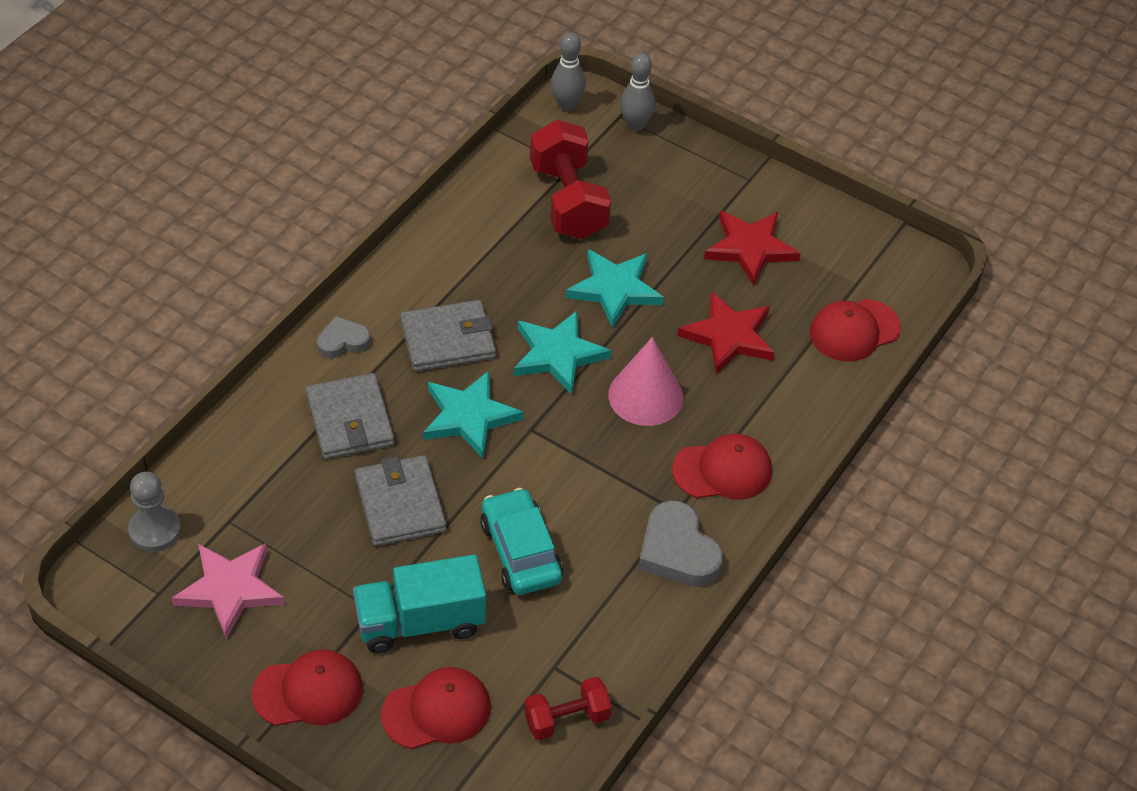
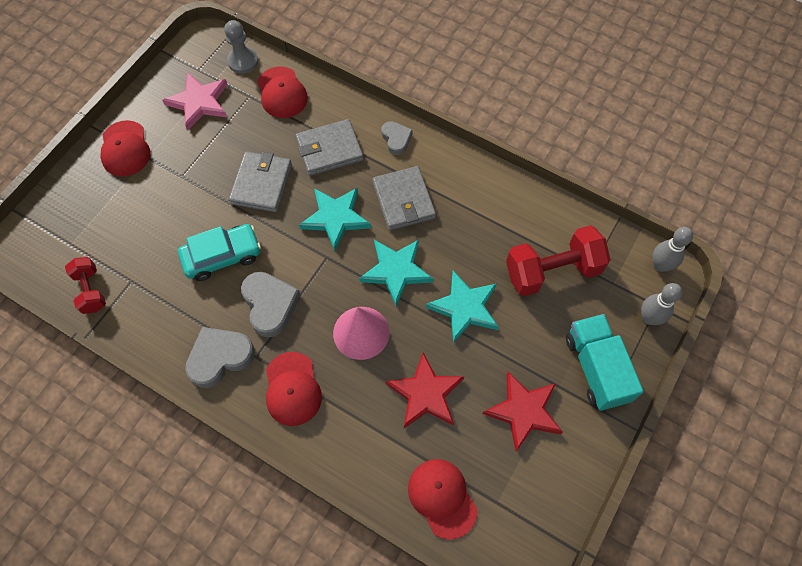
camera: 90 degrees right, 15 degrees up
turquoise truck [353,555,486,653] -> turquoise truck moved to [566,314,644,411]
grey wallet [355,455,447,546] -> grey wallet turned 60 degrees counterclockwise [229,151,292,212]
red cap [381,667,491,749] -> red cap moved to [257,67,308,118]
none -> grey heart [241,272,301,337]

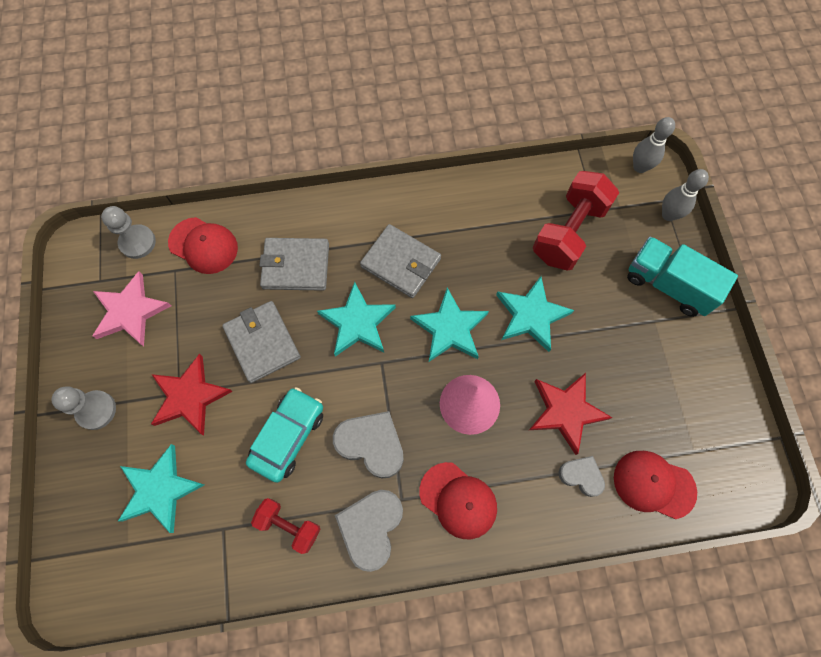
camera: 40 degrees left, 5 degrees up
red dumbbell [65,257,106,314] -> red dumbbell moved to [251,498,320,554]
red cap [100,120,150,176] -> grey pawn [51,386,116,430]
grey wallet [295,119,363,176] -> grey wallet turned 60 degrees clockwise [259,238,329,291]
grey heart [381,121,413,155] -> grey heart moved to [558,456,605,497]
red star [483,372,563,452] -> red star moved to [151,354,233,435]
none -> turquoise star [118,444,205,533]

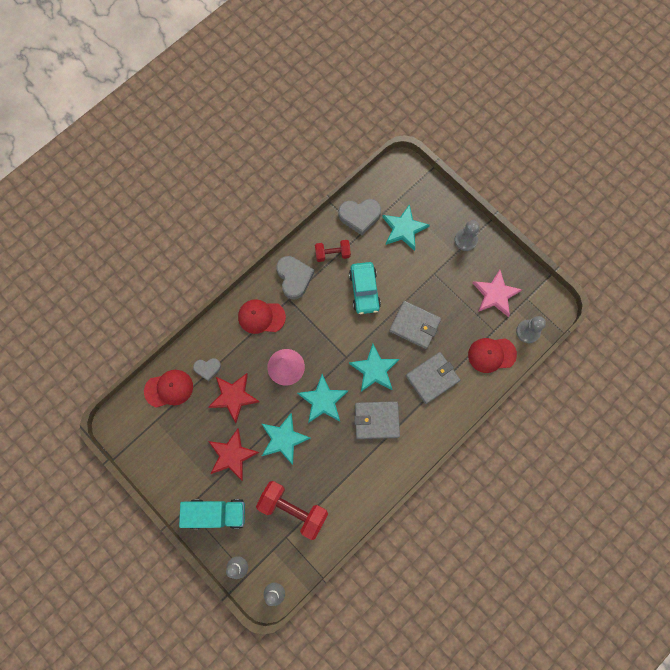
camera: 145 degrees right, 5 degrees up
red star [151,354,233,435] -> red star moved to [208,428,260,481]
grey heart [333,411,404,478] -> grey heart moved to [338,199,381,235]
red dumbbell [533,171,619,271] -> red dumbbell turned 60 degrees counterclockwise [256,481,328,540]

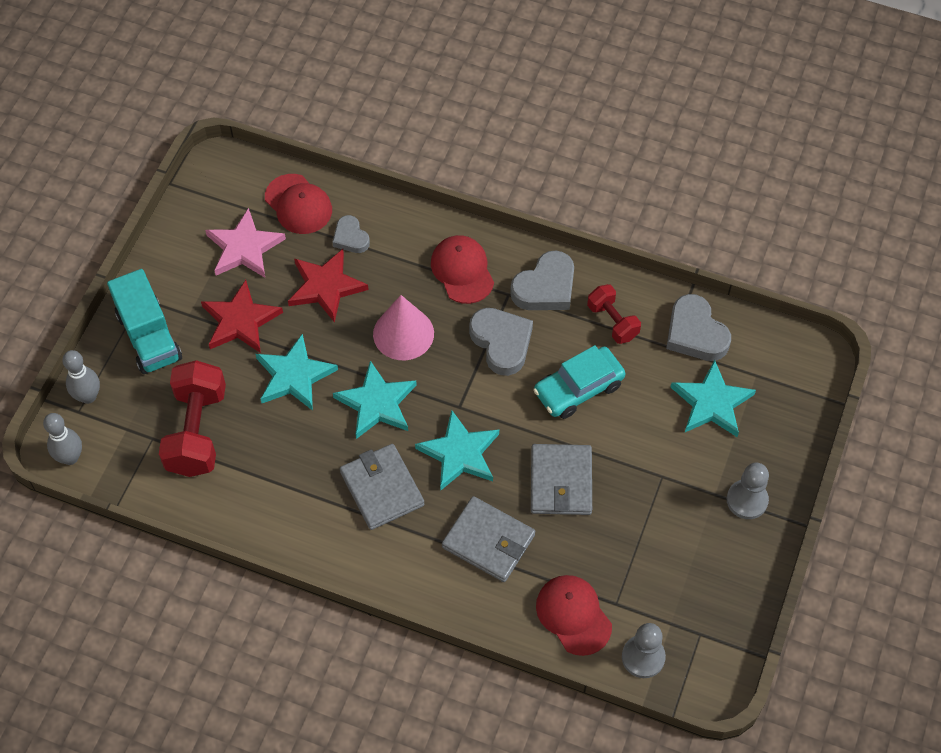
camera: 65 degrees right, 15 degrees down
pink star [473,270,522,317] -> pink star moved to [205,208,286,278]
none -> grey heart [469,308,533,376]

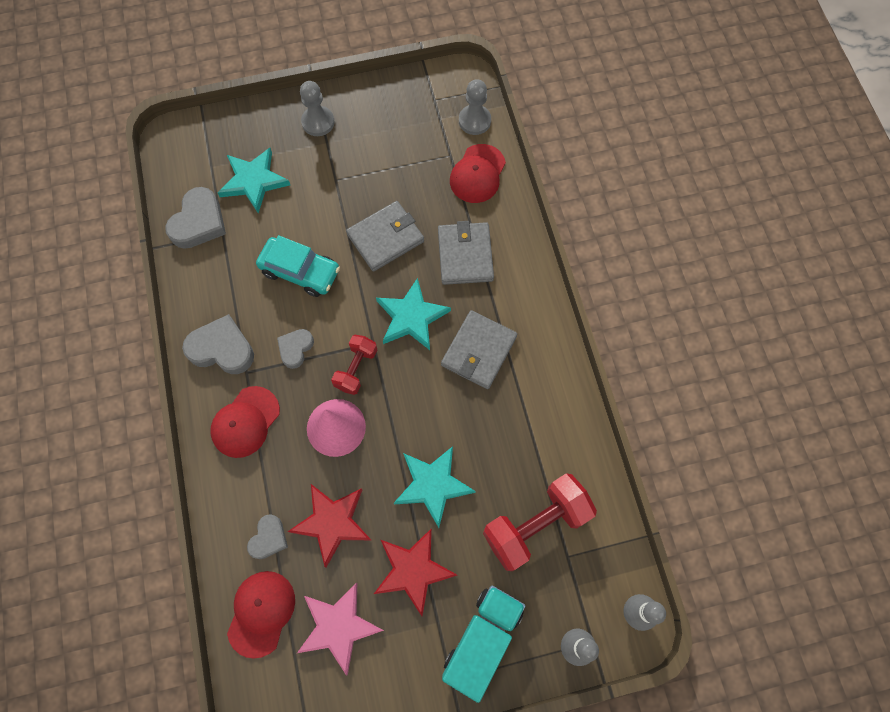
camera: 125 degrees left, 10 degrees up
turquoise star [333,361,417,439] -> none
grey heart [469,308,533,376] -> grey heart [277,329,314,369], size x0.60
red dumbbell [587,284,641,344] -> red dumbbell moved to [331,335,377,395]

